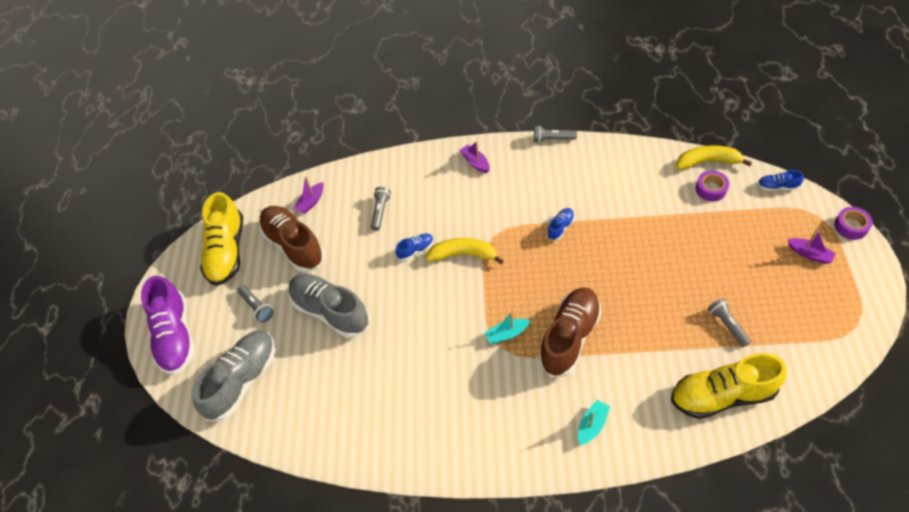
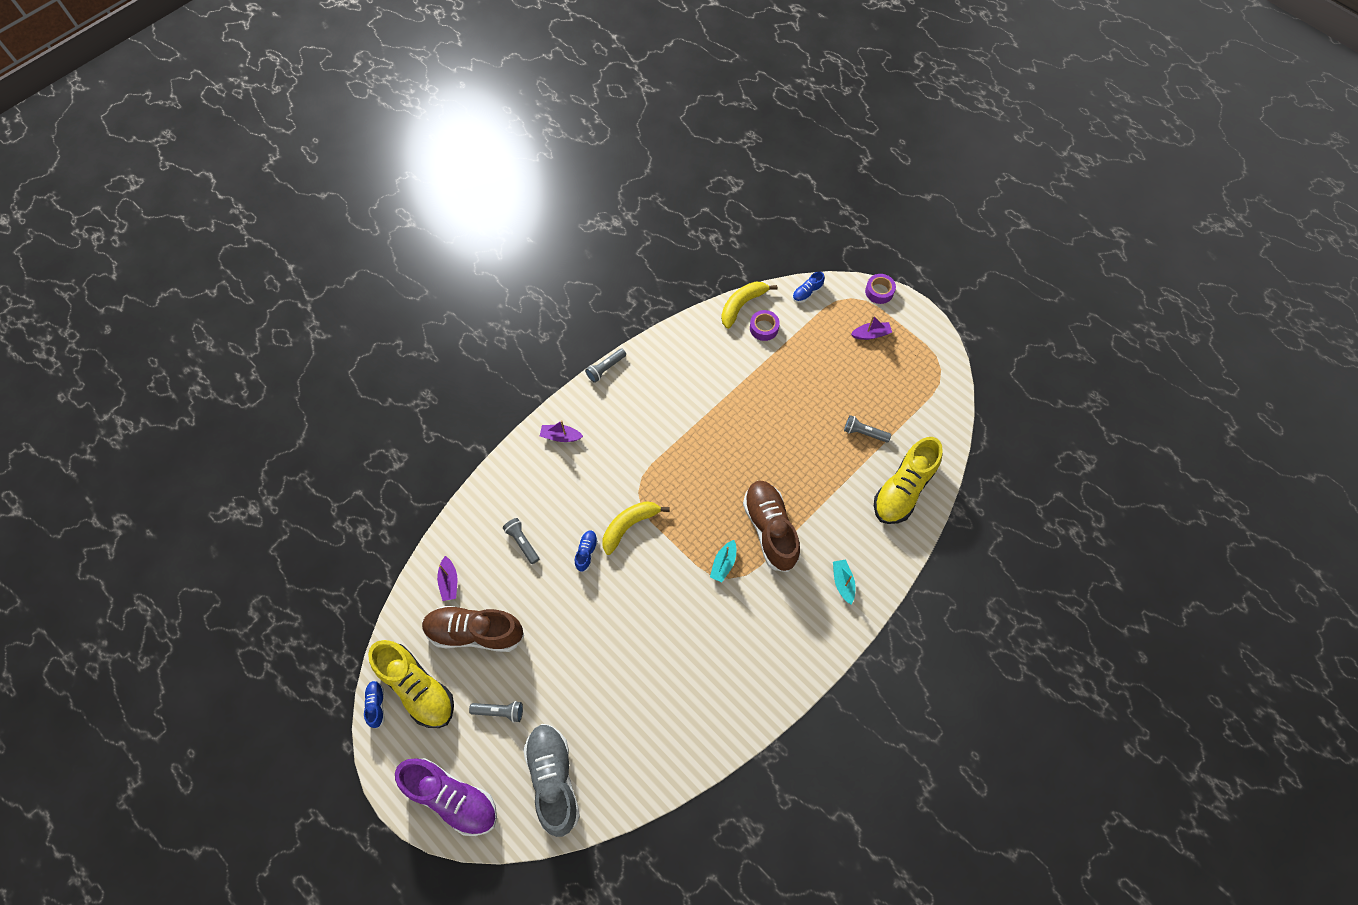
camera: 50 degrees left, 10 degrees up
grey shoe [289,274,370,338] -> none
blue shoe [547,208,574,241] -> blue shoe moved to [364,681,384,729]

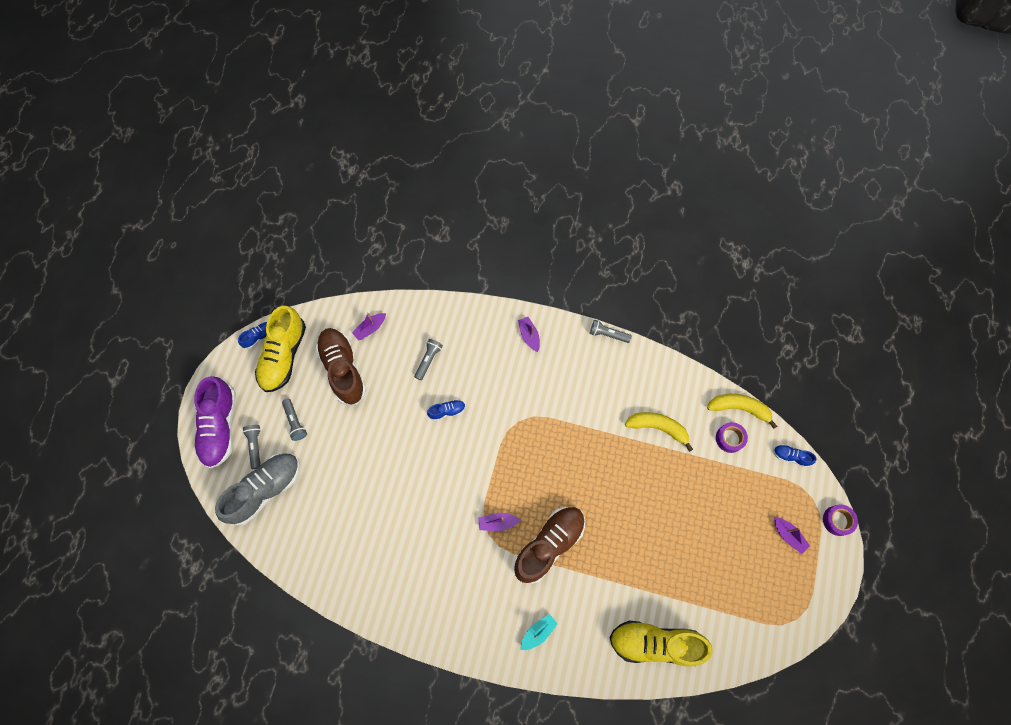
camera: 60 degrees right, 5 degrees up
yellow banana [602,501,669,555] -> yellow banana moved to [625,412,693,452]
turquoise boat [710,540,736,582] -> purple boat [478,513,521,531]
grey flashlight [844,415,891,442] -> grey flashlight moved to [243,425,261,469]

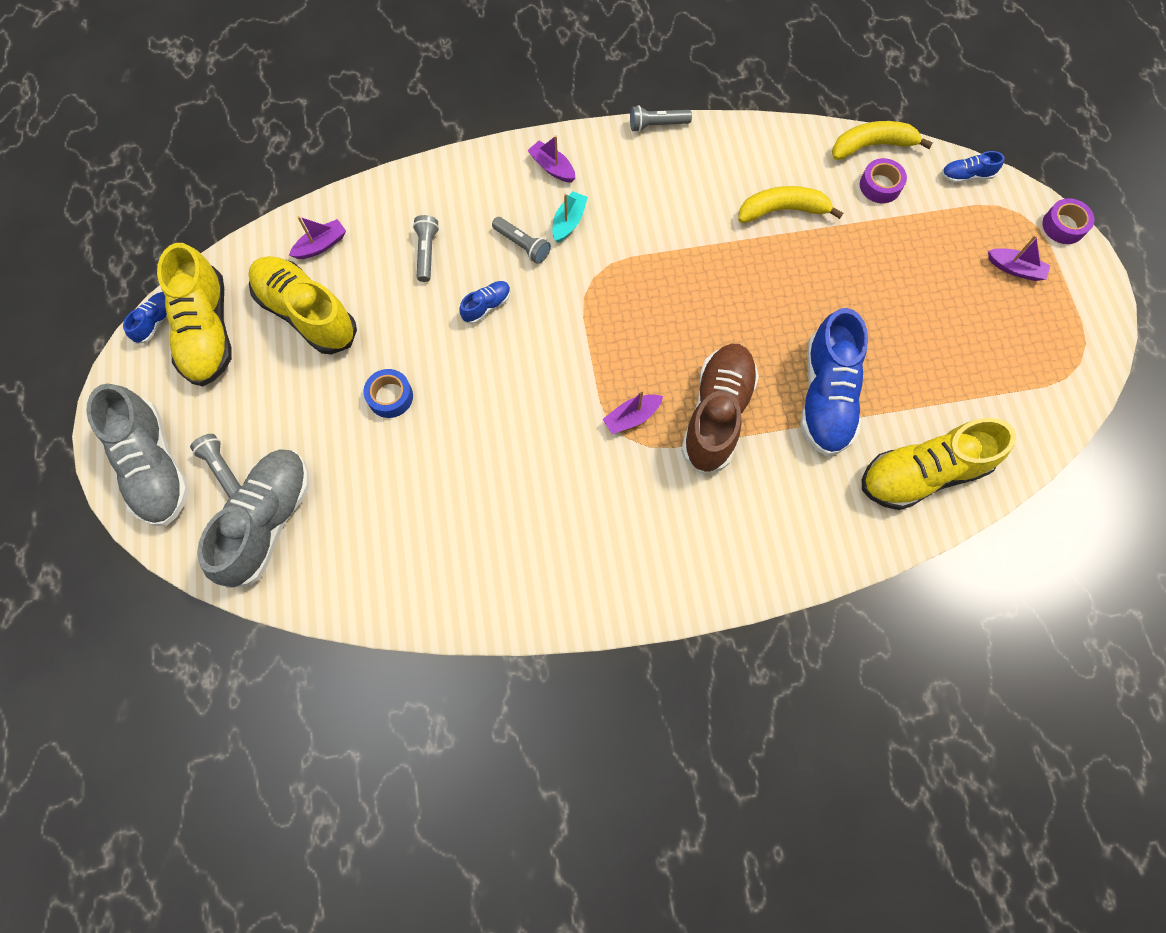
camera: 25 degrees left, 0 degrees up
purple shoe [194,376,236,469] -> grey shoe [86,383,189,526]
grey flashlight [282,399,307,441] -> grey flashlight moved to [492,217,551,264]
brown shoe [315,328,366,405] -> yellow shoe [248,256,357,354]
purple boat [352,313,386,341] -> purple boat turned 150 degrees counterclockwise [289,216,346,259]
turquoise boat [520,614,558,650] -> turquoise boat moved to [553,191,588,243]
none -> blue tape [363,369,413,418]
none -> blue shoe [800,308,868,456]

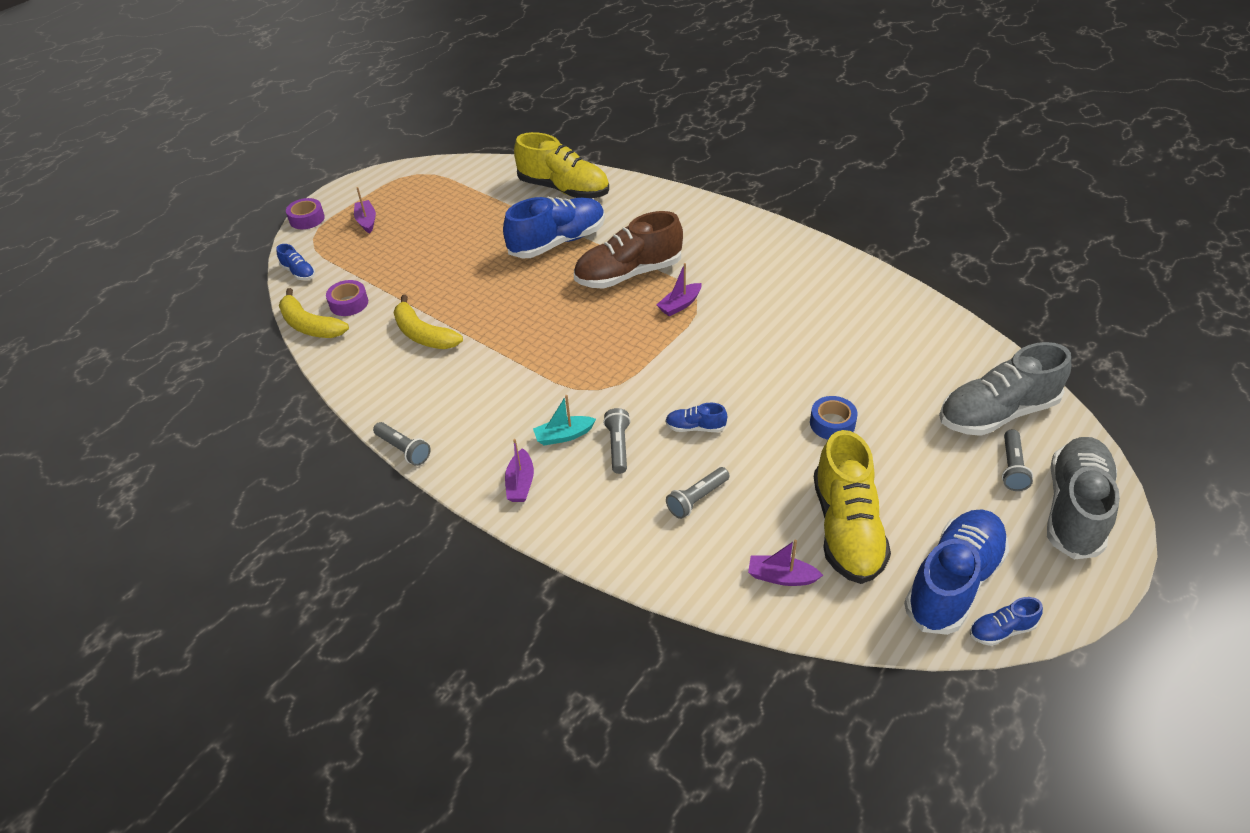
camera: 130 degrees left, 25 degrees down
yellow shoe [157,243,232,386] -> blue shoe [904,509,1009,635]
purple boat [603,390,663,434] -> purple boat turned 120 degrees clockwise [657,263,702,316]

